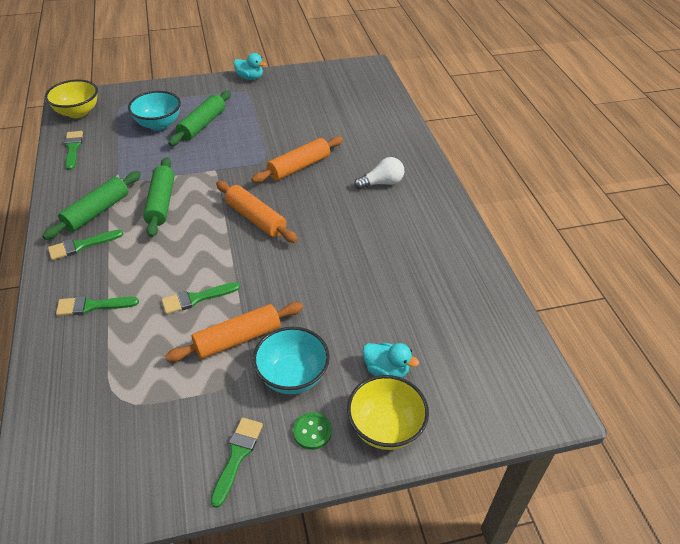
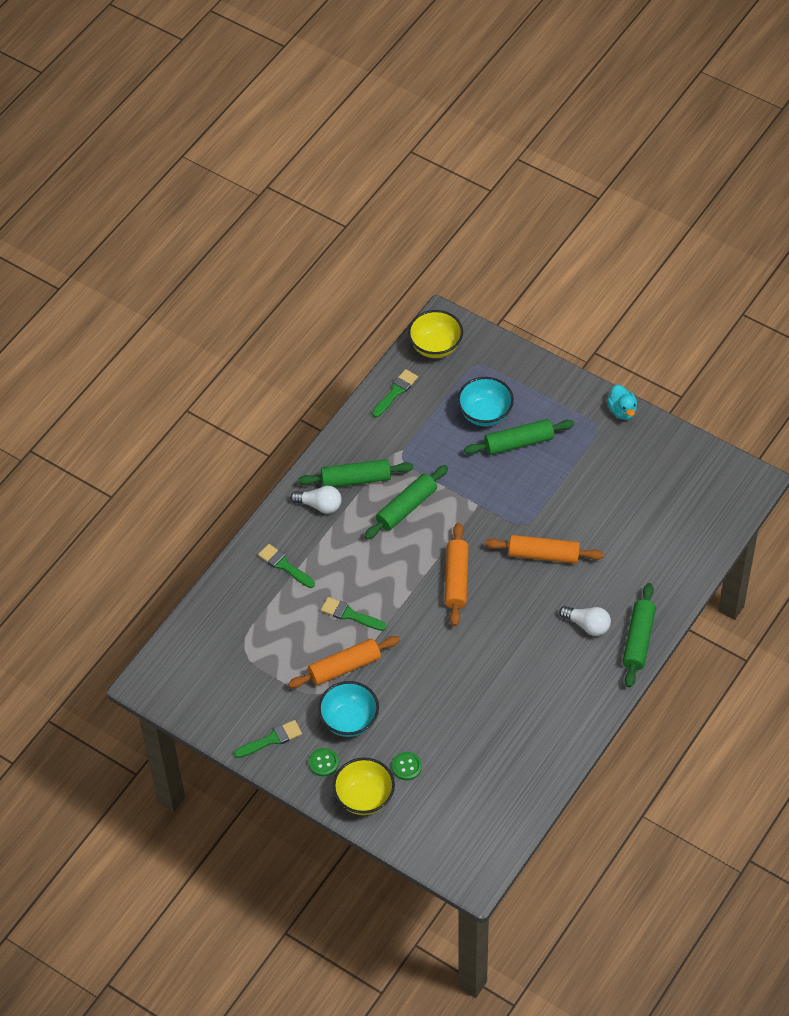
camera: 50 degrees right, 10 degrees up
green brush [48,229,123,260] -> white light bulb [290,486,342,514]
orange rolling pin [165,302,303,362] -> orange rolling pin turned 45 degrees counterclockwise [288,636,400,688]
turquoise duck [362,343,419,378] -> green button [392,752,422,780]
none -> green rolling pin [622,583,656,688]

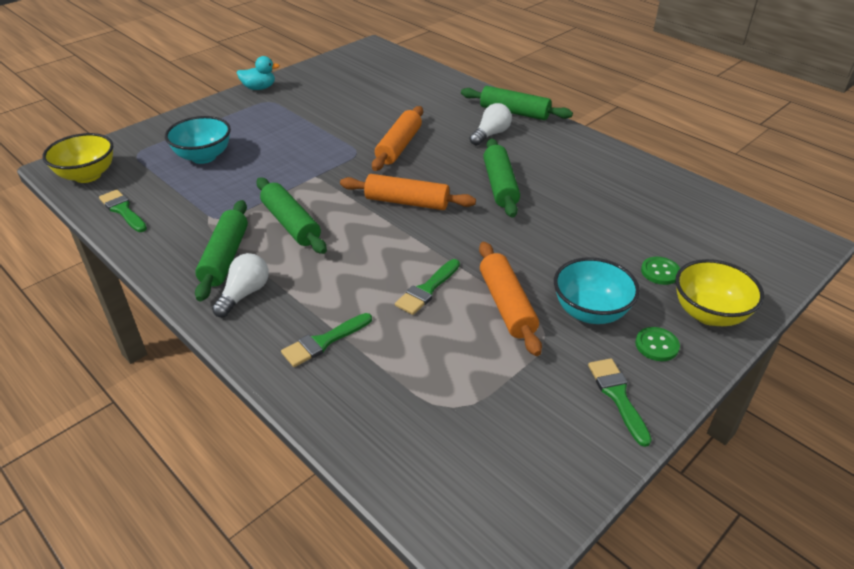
camera: 80 degrees left, 15 degrees down
green rolling pin [464,419,574,455] -> green rolling pin moved to [483,138,520,218]

